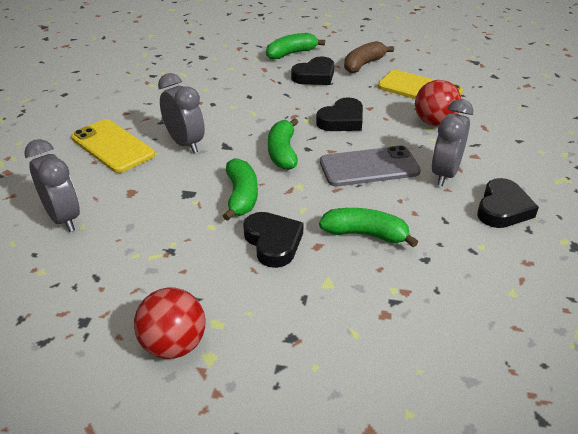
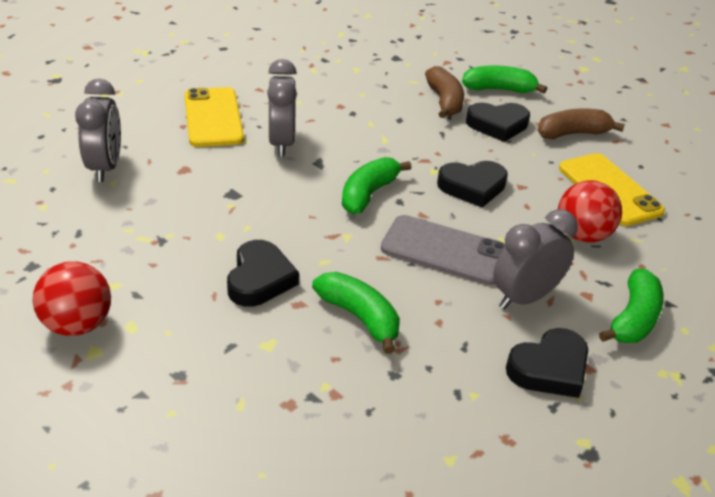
camera: 30 degrees right, 0 degrees up
green banana [223,158,258,221] -> green banana moved to [599,269,664,343]
none -> brown banana [425,66,464,118]

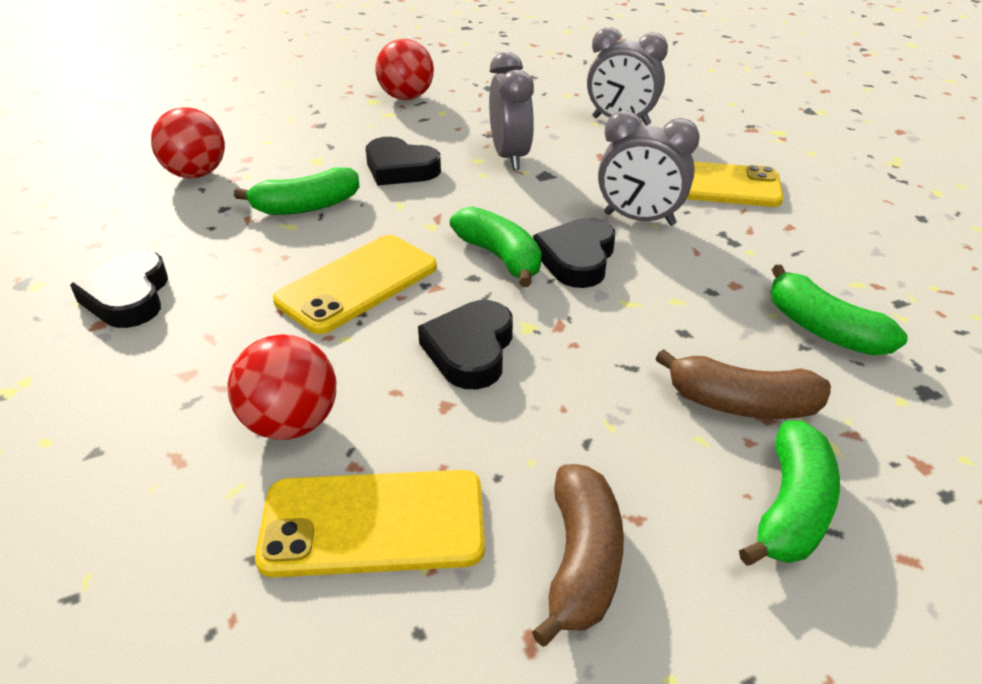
camera: 115 degrees right, 0 degrees up
grey phone [381,215,506,285] -> yellow phone [273,235,437,334]
black heart [466,103,530,142] -> black heart moved to [533,218,615,288]
grey clock [493,209,578,309] -> grey clock moved to [489,52,534,170]
green banana [599,269,664,343] -> green banana moved to [771,265,908,355]
none -> red ball [151,107,225,179]

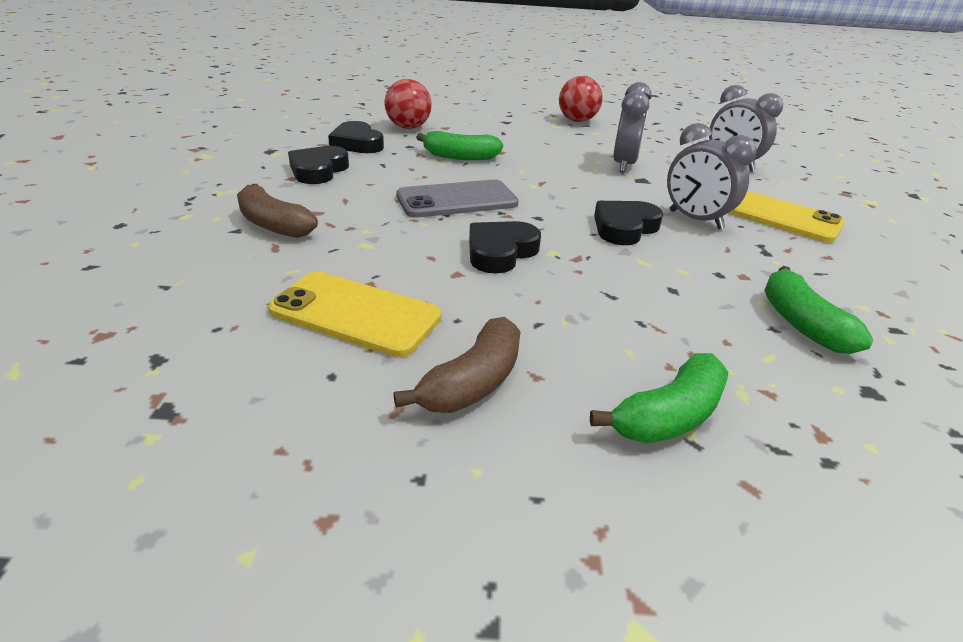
camera: 25 degrees right, 5 degrees down
red ball [228,334,336,440] -> none
yellow phone [273,235,437,334] -> grey phone [396,180,519,218]
black heart [366,137,441,186] -> black heart moved to [328,121,384,153]
green banana [450,206,542,287] -> none
brown banana [655,349,831,419] -> brown banana moved to [237,184,318,238]

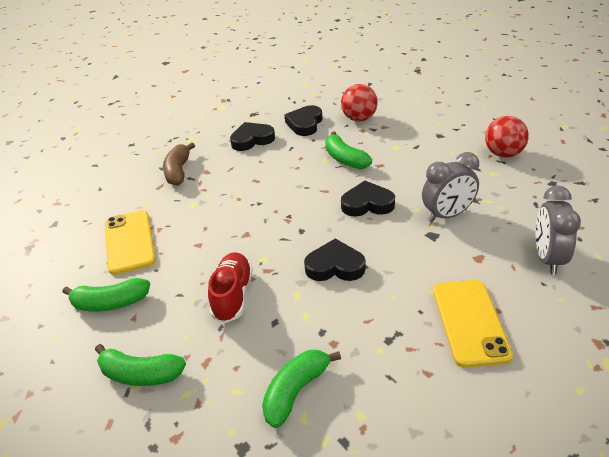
camera: 55 degrees right, 5 degrees up
brown banana [393,317,521,413] -> green banana [62,278,150,311]
grey phone [396,180,519,218] -> none
black heart [469,221,541,274] -> black heart moved to [341,181,395,217]
grey clock [667,123,757,229] -> none
none -> red shoe [208,252,253,323]

